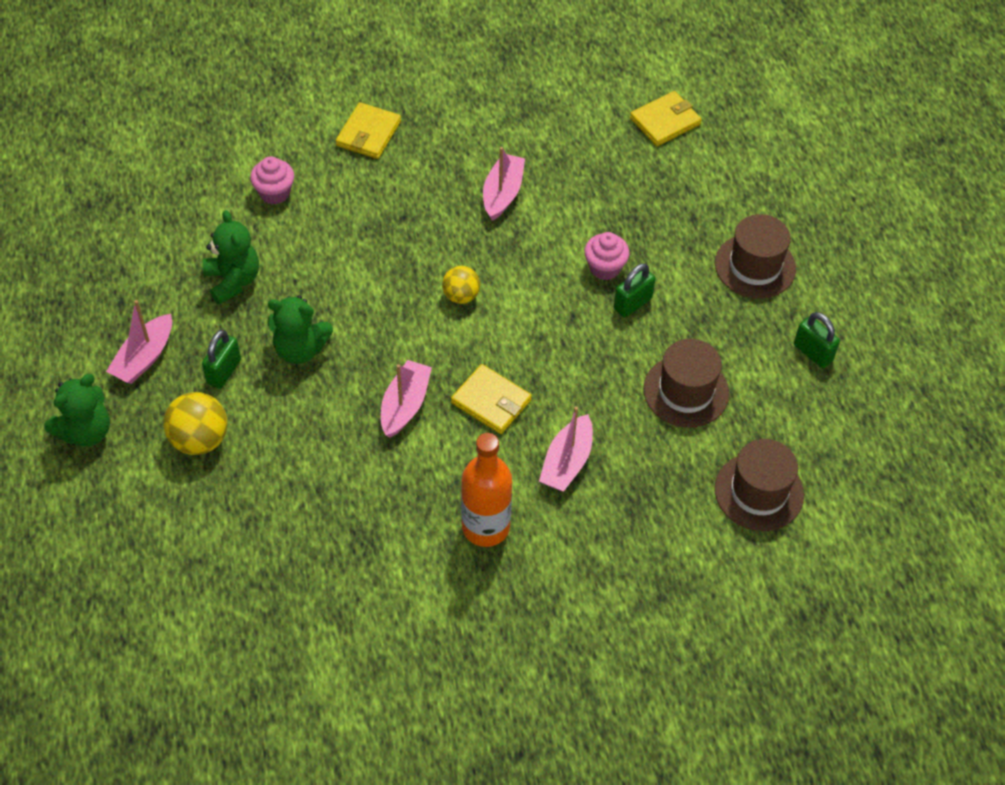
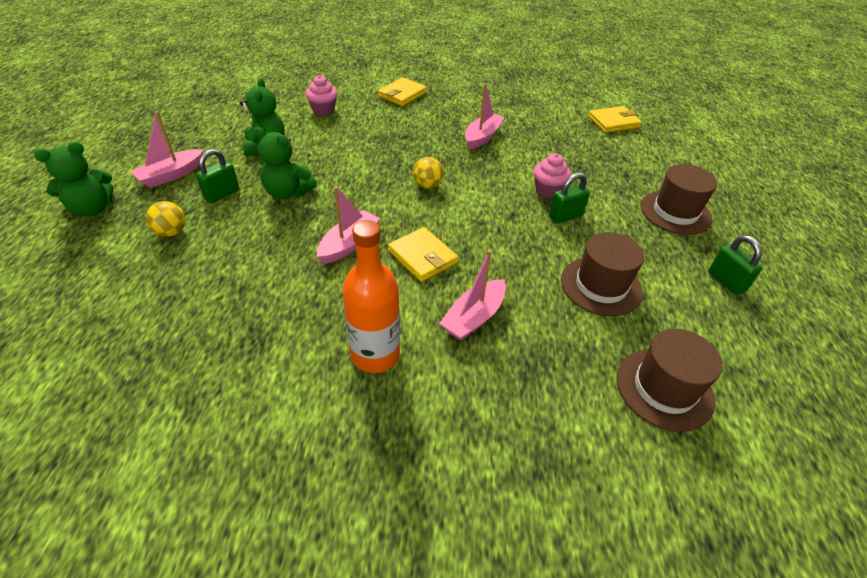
camera: 15 degrees right, 10 degrees down
yellow ball [163,392,227,455] -> yellow ball [146,201,186,237], size x0.65

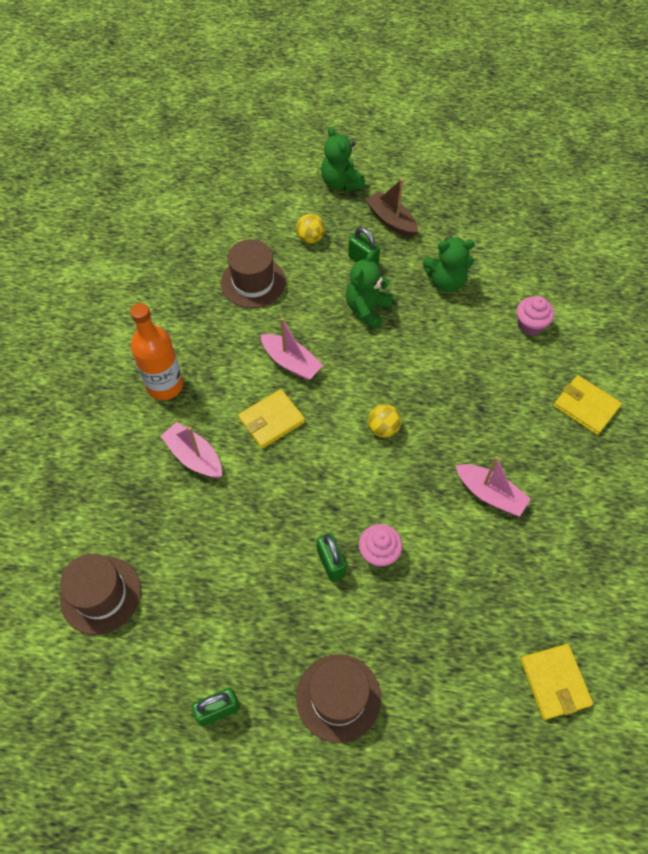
camera: 95 degrees right, 15 degrees up
pink boat [130,111,204,188] -> brown boat [365,179,418,237]
brown hat [561,232,644,316] -> brown hat moved to [221,239,286,308]

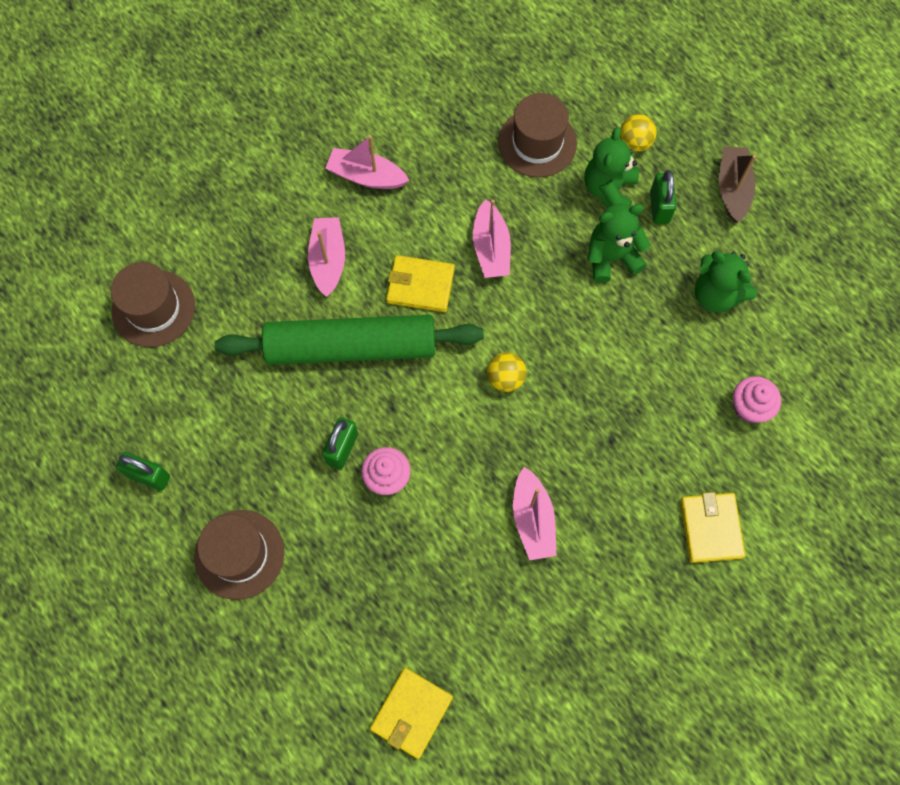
camera: 45 degrees right, 10 degrees up
orange bottle [130,303,183,400] -> pink boat [326,135,409,189]
green teddy bear [321,127,365,191] -> green teddy bear moved to [584,127,639,207]
none -> green rolling pin [214,315,484,365]

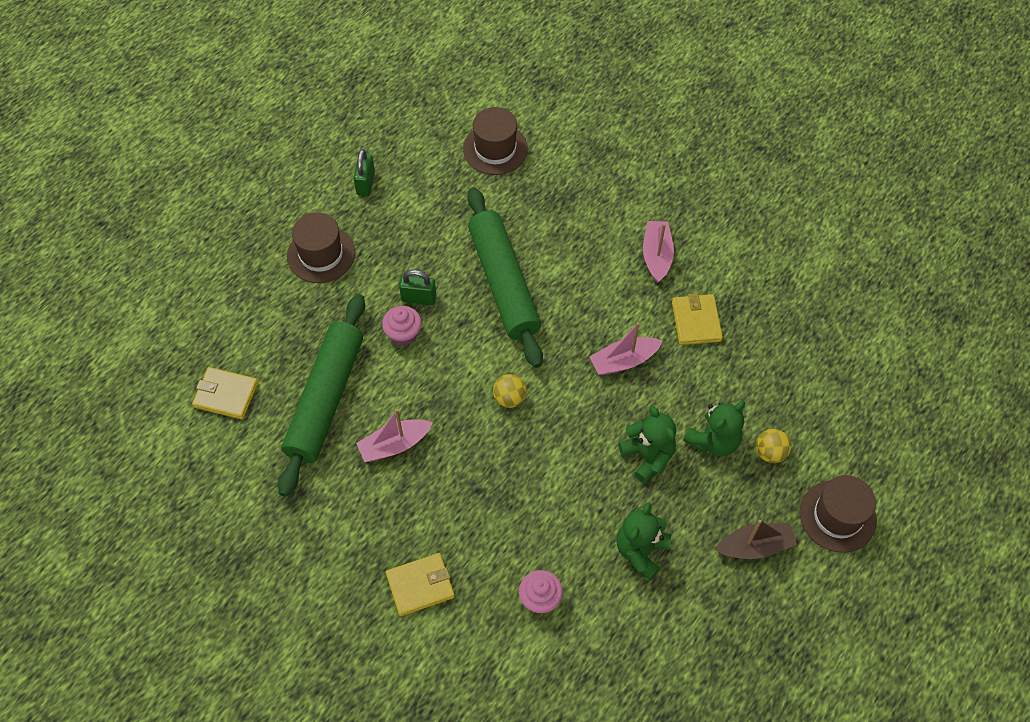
camera: 75 degrees right, 10 degrees down
pink boat [308,217,345,297] -> none
yellow wallet [386,255,455,312] -> yellow wallet moved to [672,293,723,345]
brown hat [498,93,577,178] -> brown hat moved to [800,475,877,553]
green teddy bear [584,127,639,207] -> green teddy bear turned 135 degrees clockwise [683,401,745,456]
green padlock [650,170,677,224] -> none
none -> green rolling pin [278,294,365,497]

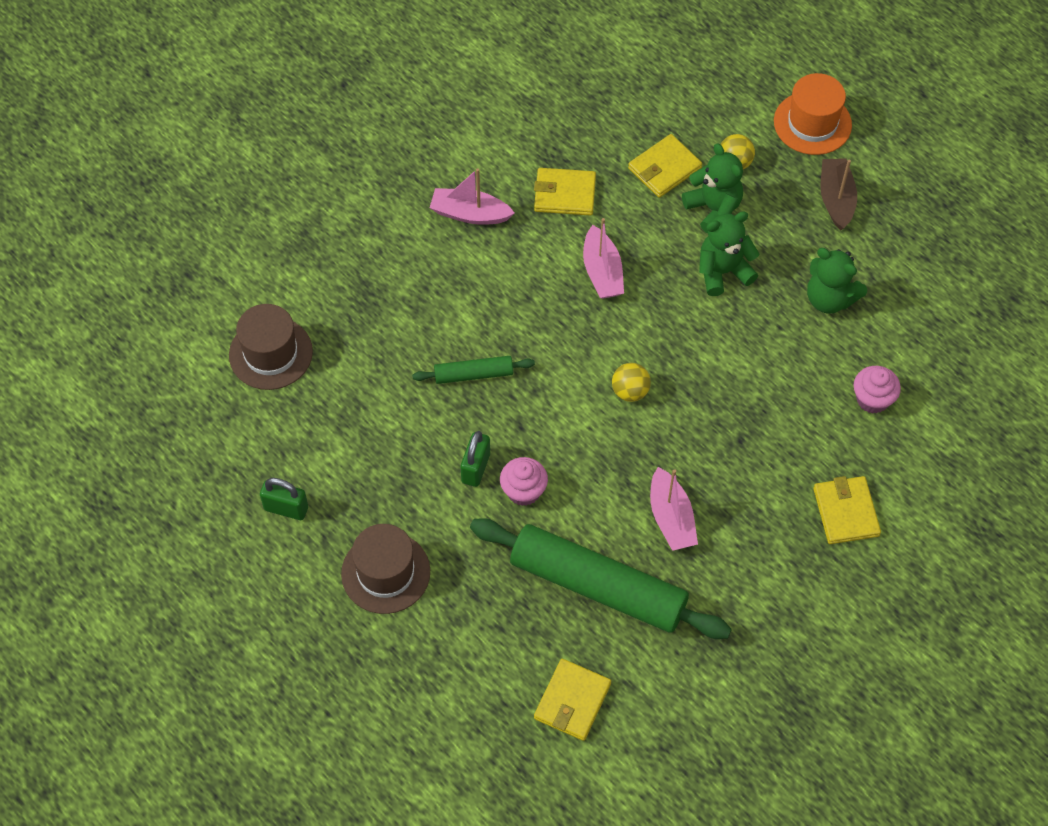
camera: 80 degrees left, 0 degrees up
green rolling pin [467,187,543,368] -> green rolling pin [412,356,535,384], size x0.47
brown hat [800,475,877,553] -> orange hat [774,73,852,155]
none -> yellow wallet [628,134,702,198]

